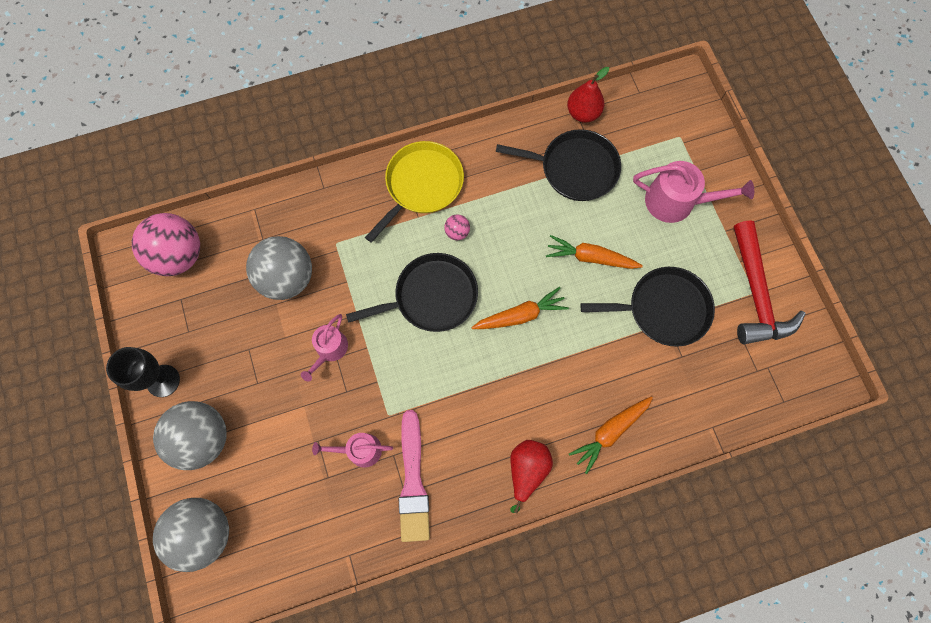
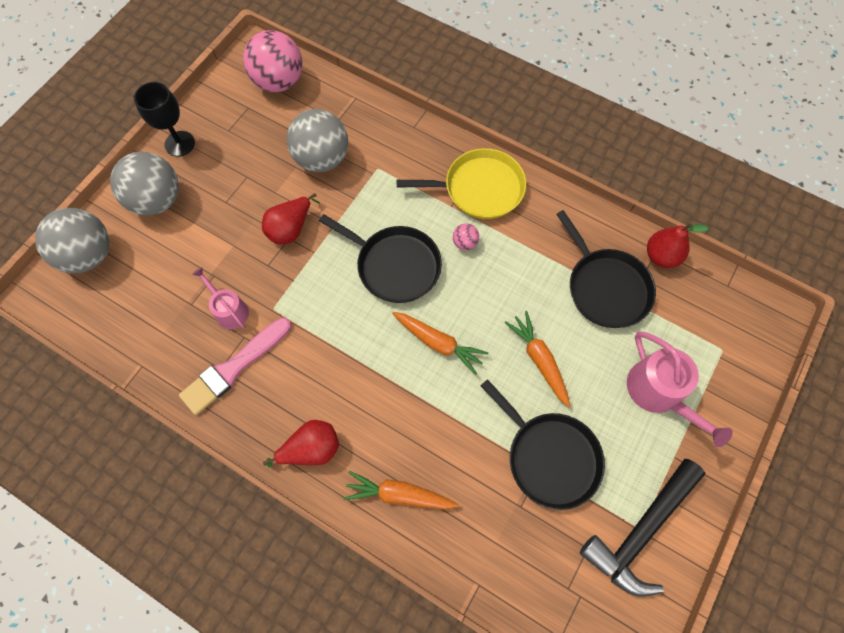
camera: 50 degrees right, 5 degrees down
pink watering can [301,314,348,382] -> red pear [262,193,320,244]
red hammer [734,220,805,344] -> black hammer [580,459,705,597]

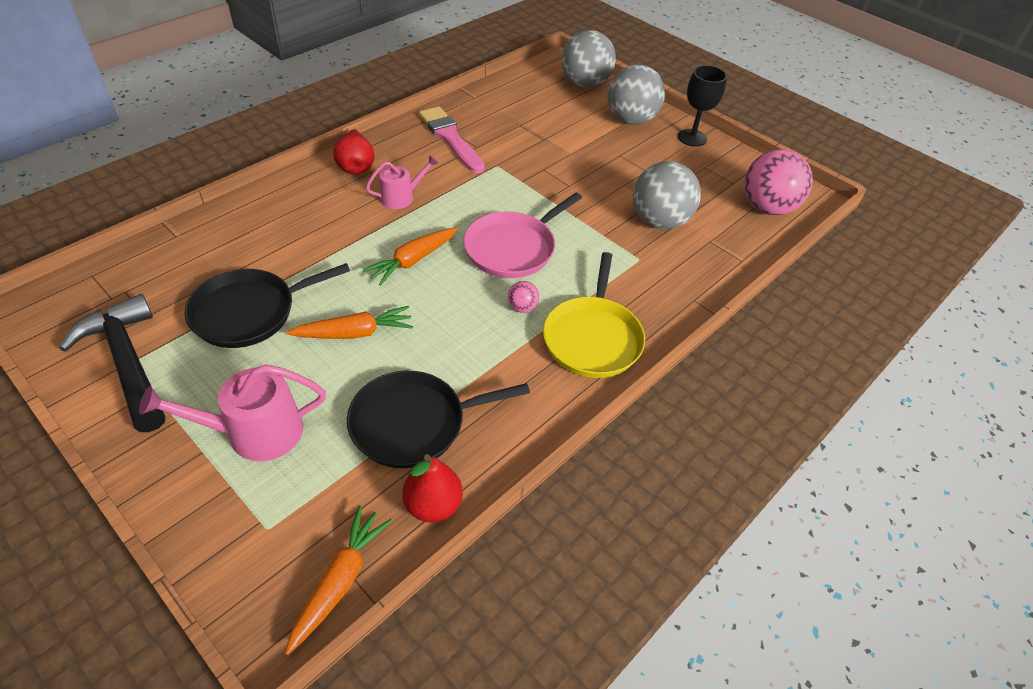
camera: 100 degrees right, 20 degrees down
pink watering can [192,267,249,329] -> pink watering can moved to [366,155,438,209]
red pear [262,193,320,244] -> none
black pan [319,214,442,303] -> pink pan [463,193,582,278]
orange carrot [343,471,459,510] -> orange carrot moved to [285,506,392,655]

